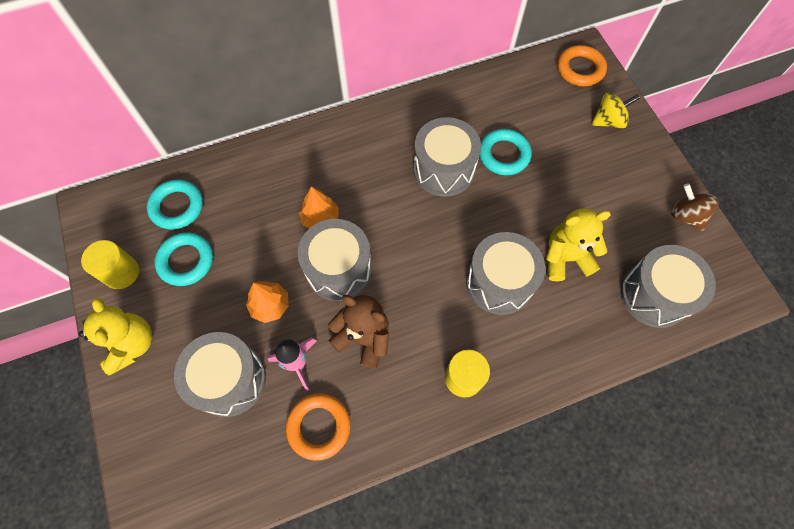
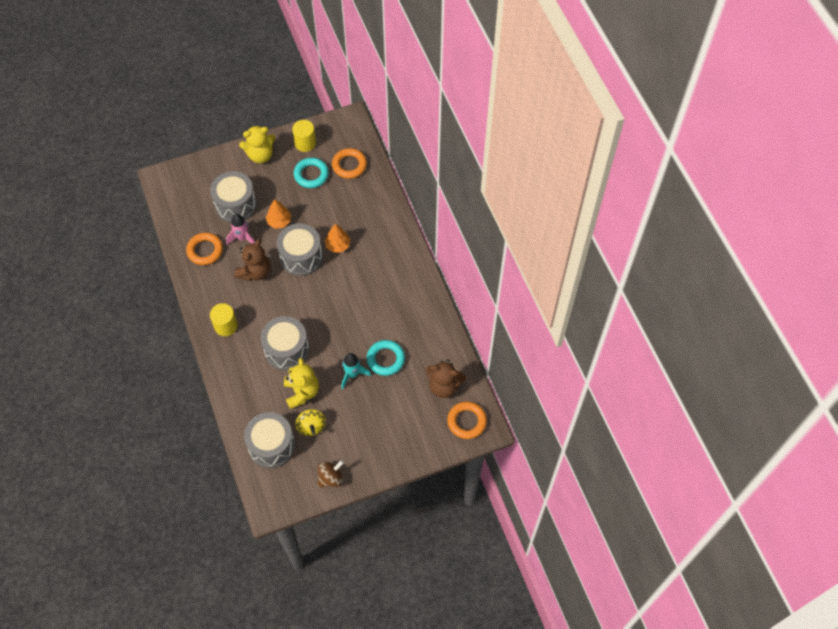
camera: 90 degrees right, 5 degrees down
turquoise ring [147,179,203,230] -> orange ring [332,148,367,179]
grey drum [413,117,481,197] -> none
yellow spinning top [591,93,640,128] -> yellow spinning top moved to [295,409,326,436]
none -> turquoise rocket [342,353,371,389]
none -> brown teddy bear [426,359,466,398]

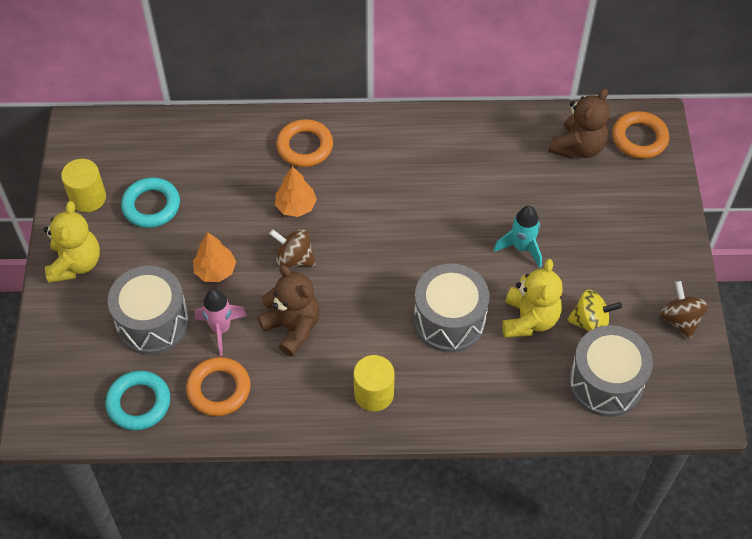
camera: 70 degrees left, 5 degrees down
grey drum [277,223,323,276] -> brown spinning top [269,229,316,267]
yellow teddy bear [284,358,319,409] -> yellow teddy bear turned 90 degrees clockwise [502,259,563,338]
orange ring [332,148,367,179] -> orange ring moved to [276,119,333,167]
turquoise ring [367,340,405,376] -> turquoise ring moved to [105,370,170,430]

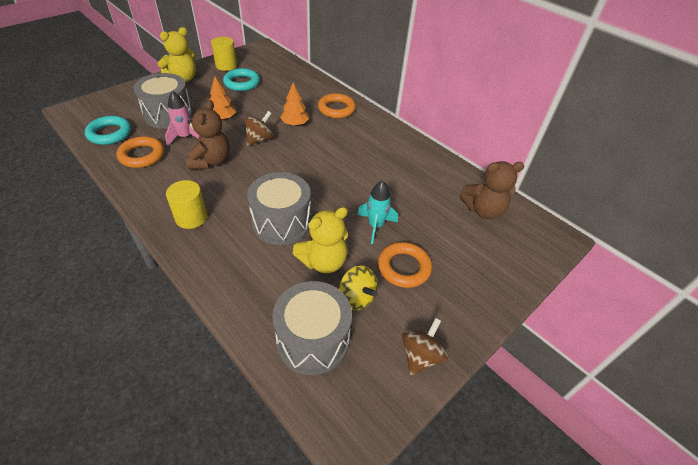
camera: 45 degrees right, 10 degrees down
brown spinning top [269,229,316,267] -> brown spinning top turned 60 degrees clockwise [244,111,273,146]
orange ring [612,111,669,159] -> orange ring moved to [378,242,432,288]

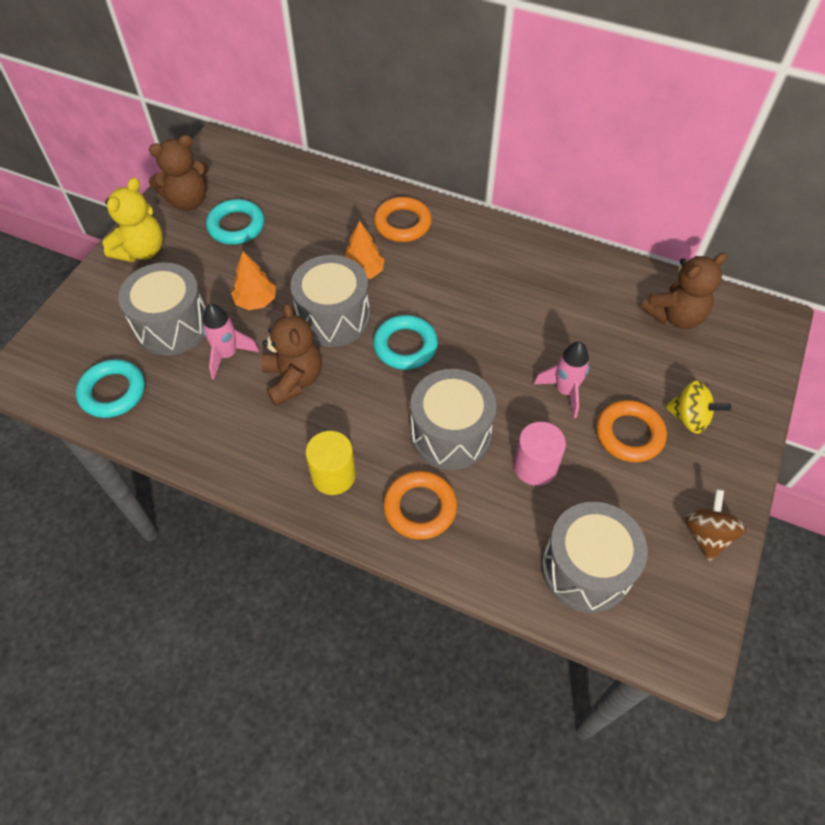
camera: 20 degrees left, 10 degrees up
orange ring [116,136,164,168] -> orange ring moved to [383,471,457,540]
yellow cylinder [211,37,237,71] -> brown teddy bear [149,135,209,211]
brown spinning top [244,111,273,146] -> grey drum [290,255,370,347]
yellow teddy bear [293,207,348,273] -> pink cylinder [513,422,566,486]
yellow spinning top [339,265,378,310] -> yellow spinning top moved to [665,380,731,434]
turquoise rocket [357,180,398,244] -> pink rocket [534,342,590,418]
none -> turquoise ring [373,315,438,370]

